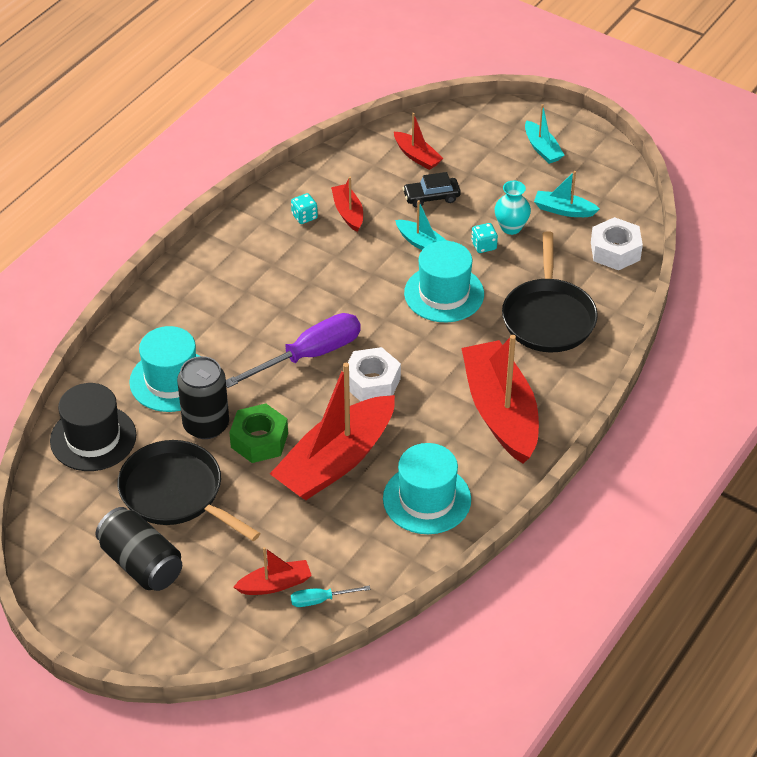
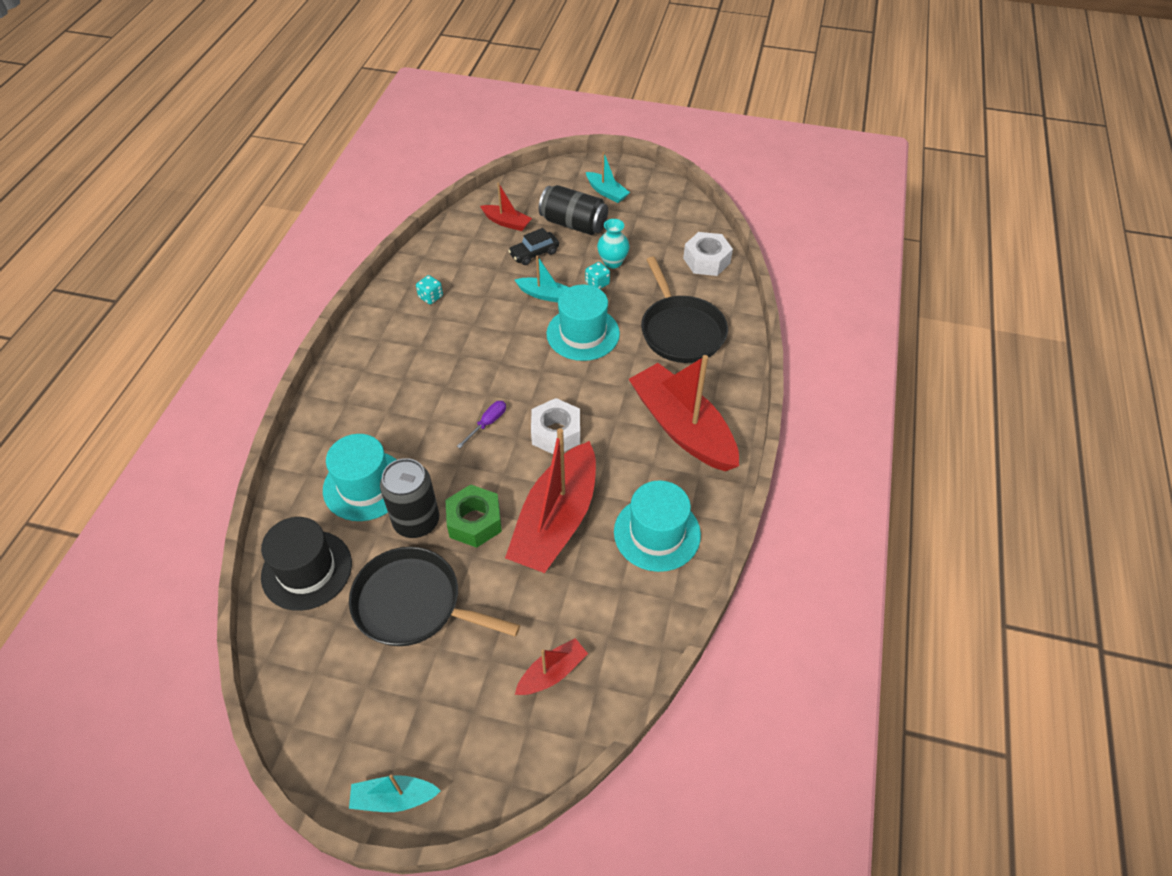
camera: 20 degrees left, 5 degrees up
black can [96,507,182,591] -> black can moved to [539,185,608,235]
purple screwdriver [226,313,361,388] -> purple screwdriver [457,401,506,448], size x0.47
turquoise screwdriver [291,586,370,607] -> none
red boat [331,177,363,232] -> none
turquoise boat [534,171,599,217] -> turquoise boat moved to [349,774,441,812]

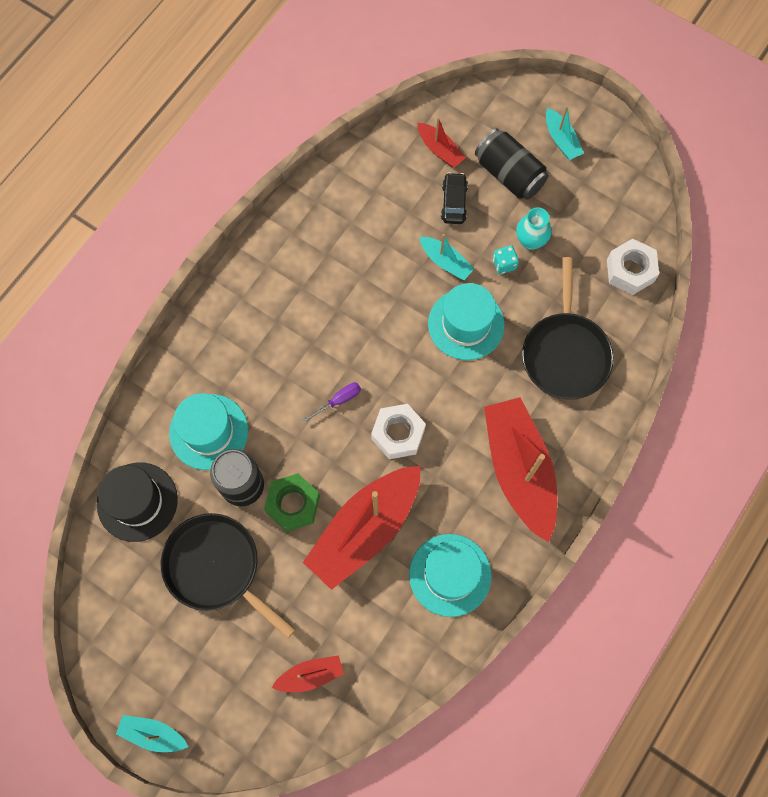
camera: 20 degrees right, 20 degrees up
turquoise dice [416,275,443,304] -> none
black car [508,228,559,265] -> black car turned 105 degrees clockwise [441,172,468,224]

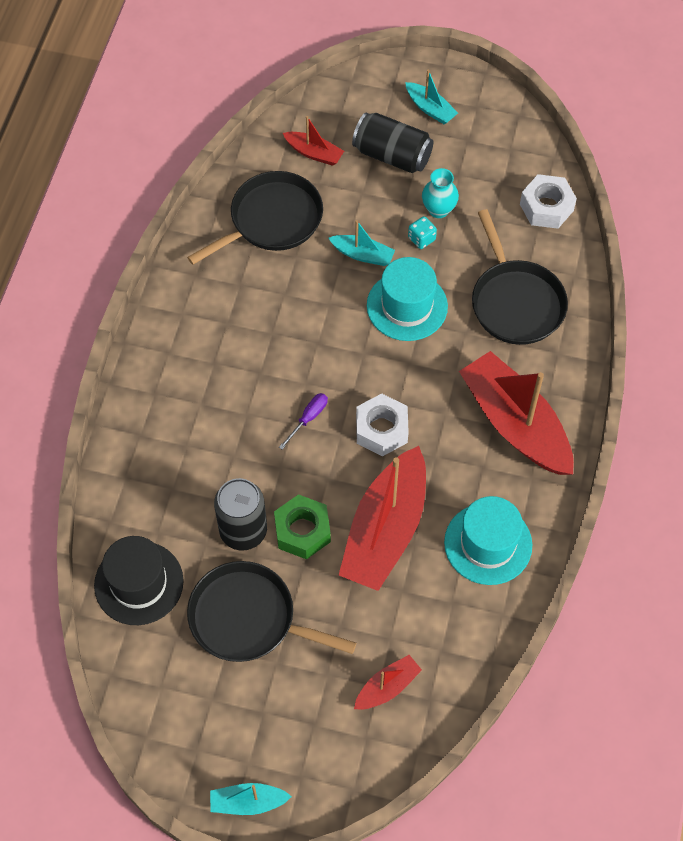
camera: 20 degrees left, 10 degrees down
turquoise hat [169,393,248,470] -> none
black car [441,172,468,224] -> none
none -> black pan [187,171,323,265]

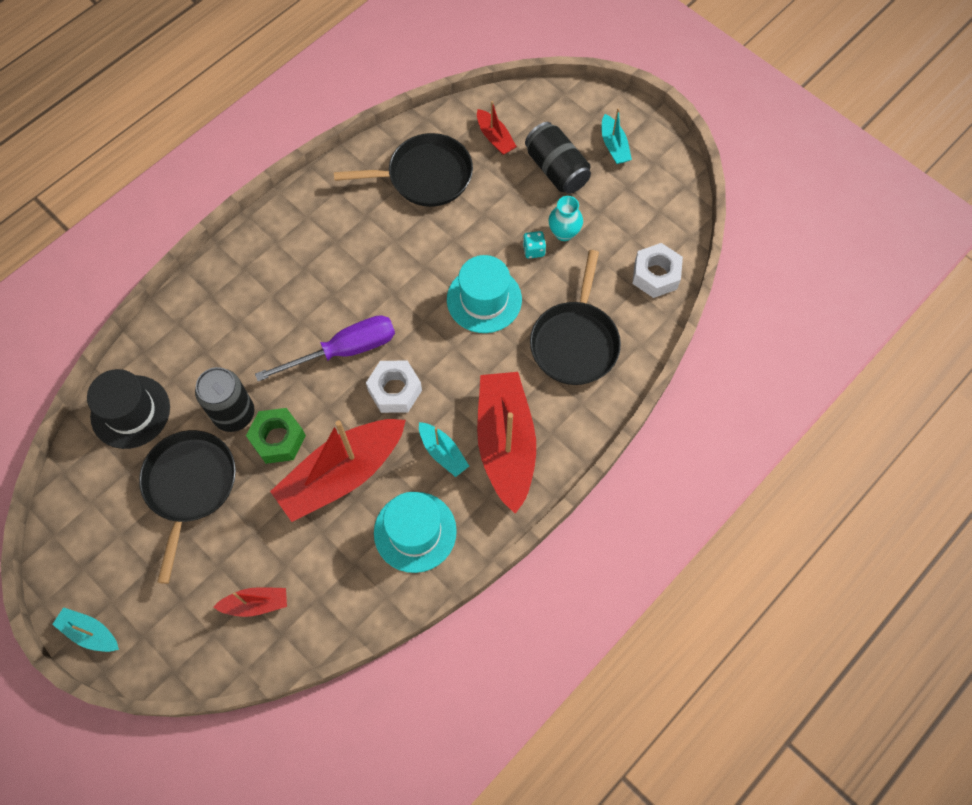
camera: 30 degrees right, 5 degrees up
black pan [187,561,356,662] -> black pan turned 45 degrees clockwise [139,430,236,584]
purple screwdriver [279,393,328,450] -> purple screwdriver [255,315,395,381], size x2.14
turquoise boat [329,220,395,266] -> turquoise boat moved to [419,422,469,477]

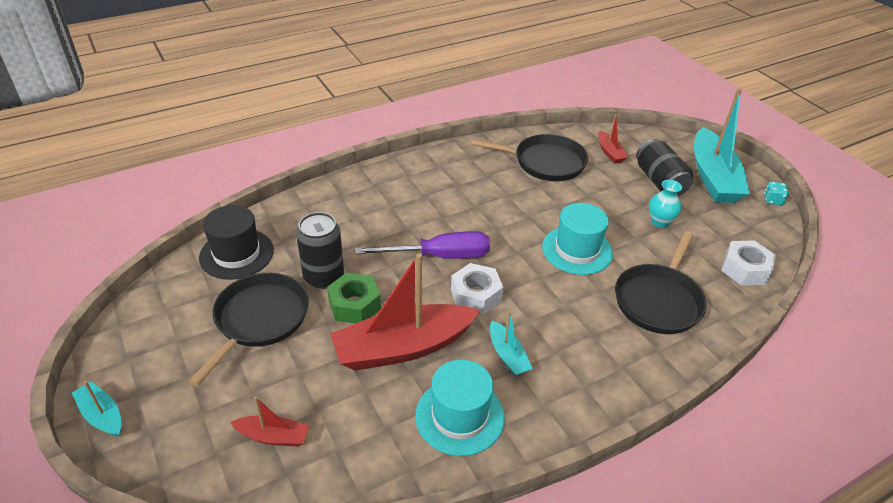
camera: 15 degrees right, 25 degrees down
red boat [477,372,536,514] -> none
turquoise dice [523,231,546,259] -> turquoise dice moved to [764,182,789,205]
turquoise boat [602,109,632,164] -> turquoise boat [694,88,750,203], size x2.15

